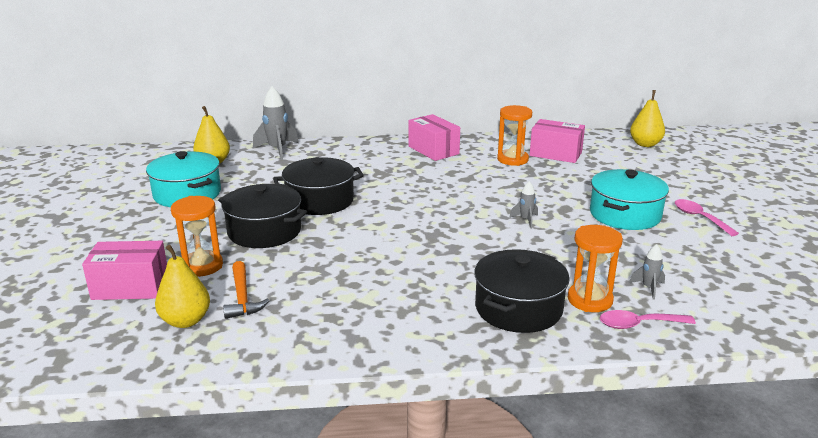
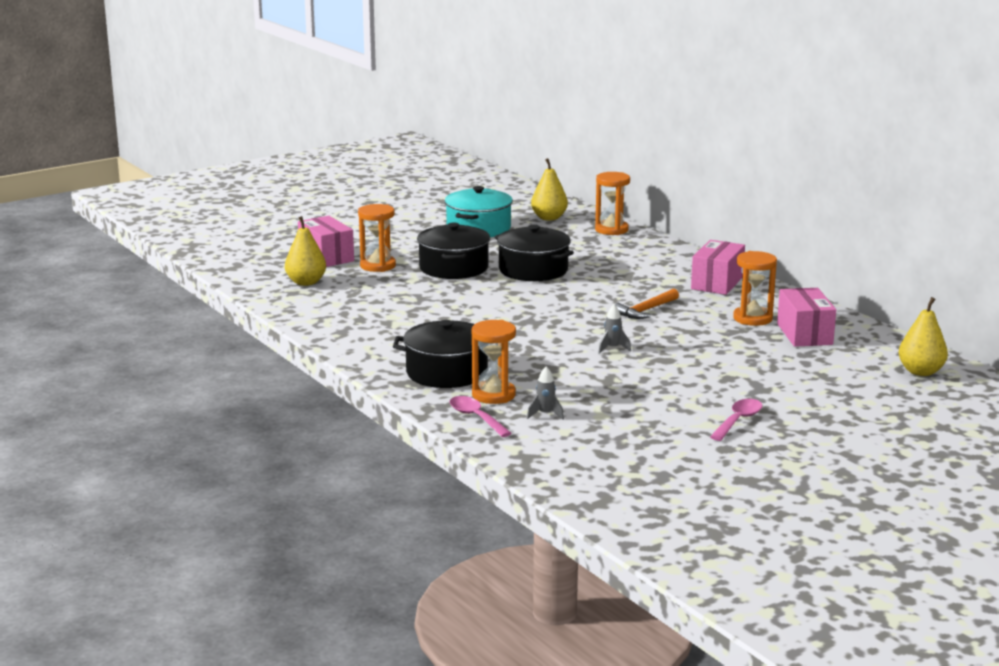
camera: 60 degrees right, 5 degrees down
orange hammer [223,261,269,319] -> orange hammer moved to [615,288,679,319]
grey rocket [253,86,299,160] -> orange hourglass [595,172,630,235]
turquoise pot [590,169,669,230] -> none

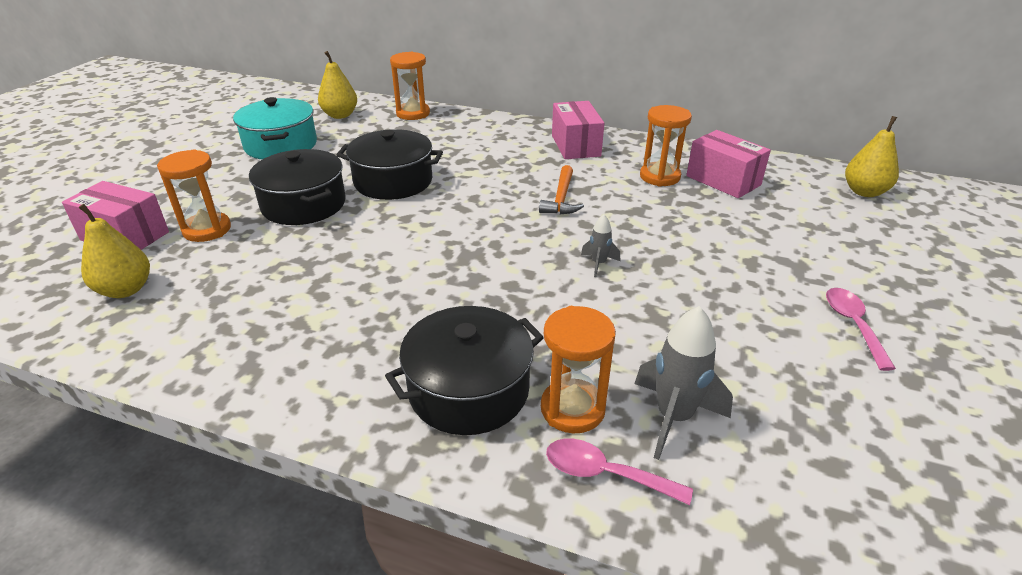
camera: 35 degrees left, 15 degrees up
grey rocket [527,366,564,420] -> grey rocket [634,306,733,460], size x1.88

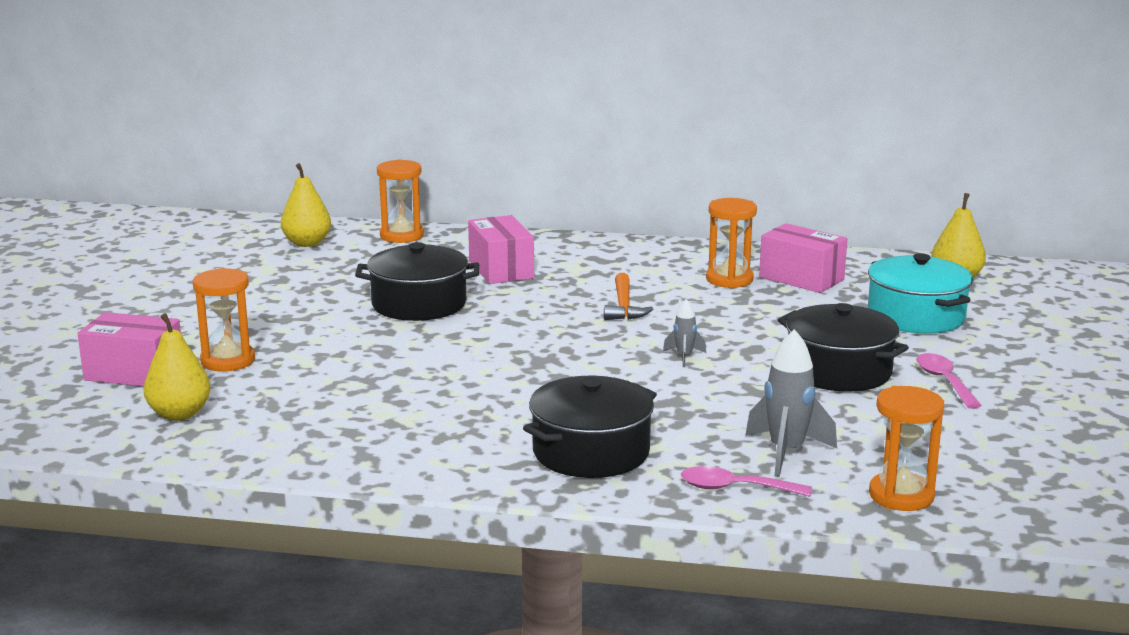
camera: 10 degrees left, 15 degrees down
turquoise pot [233,97,317,159] -> turquoise pot moved to [868,253,973,334]
black pot [249,149,346,225] -> black pot moved to [778,303,909,392]
orange hourglass [541,306,616,433] -> orange hourglass moved to [869,386,944,511]
pink box [552,101,604,159] -> pink box moved to [468,215,534,284]

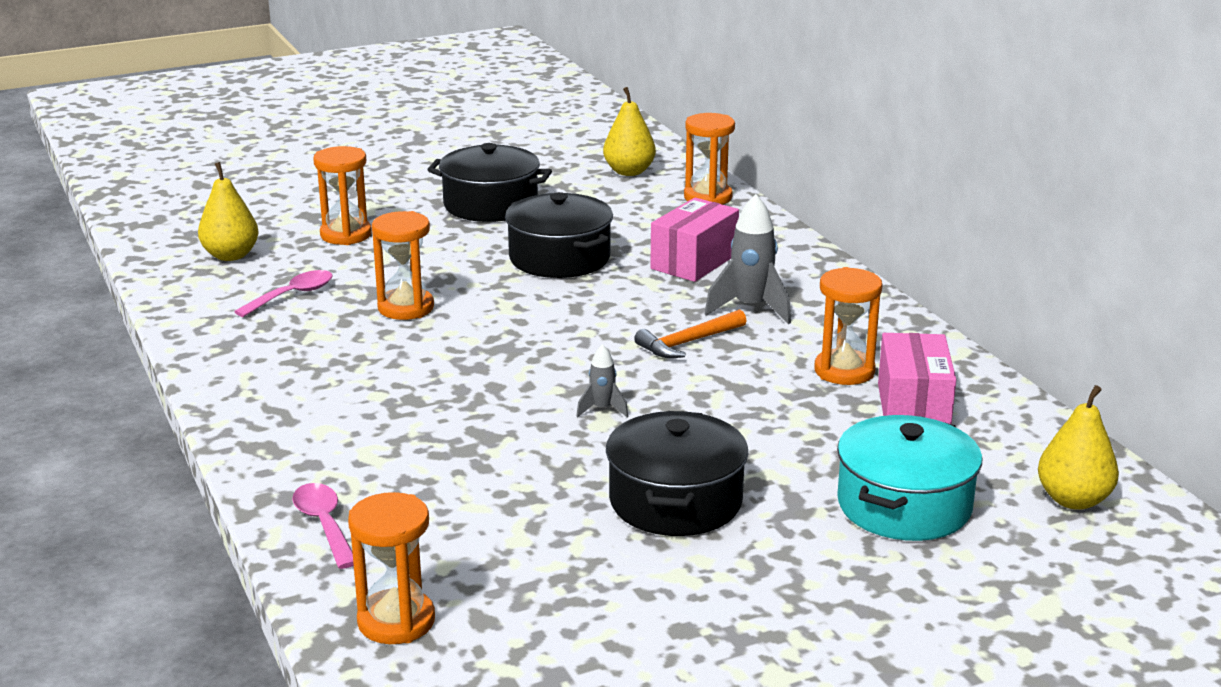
camera: 55 degrees right, 5 degrees up
pink box [77,312,181,386] -> none
black pot [523,376,657,478] -> black pot moved to [427,143,552,222]
grey rocket [745,329,837,477] -> grey rocket moved to [705,194,791,324]
pink spoon [916,353,982,409] -> pink spoon moved to [234,270,333,317]
none -> orange hourglass [372,211,434,320]

